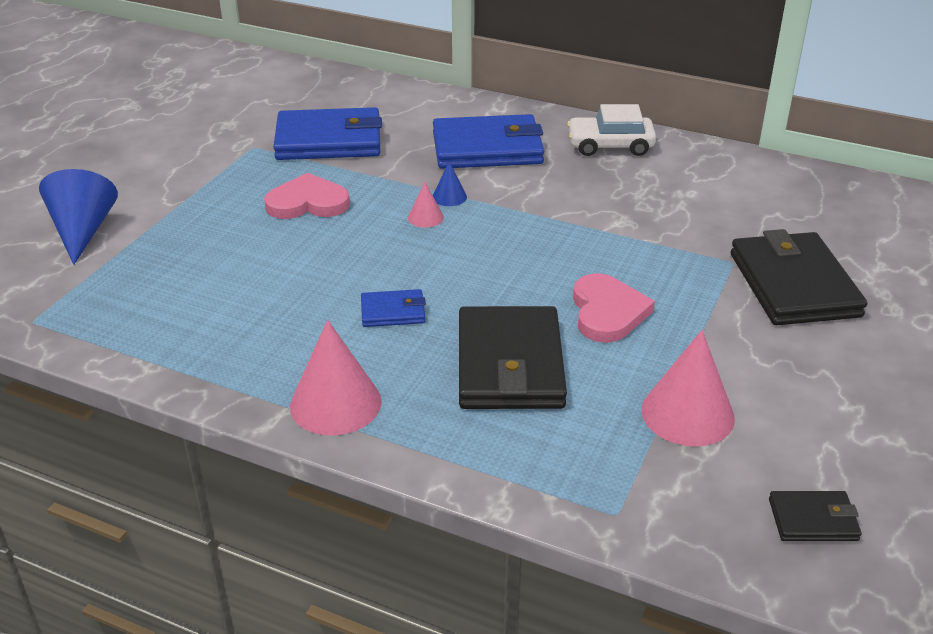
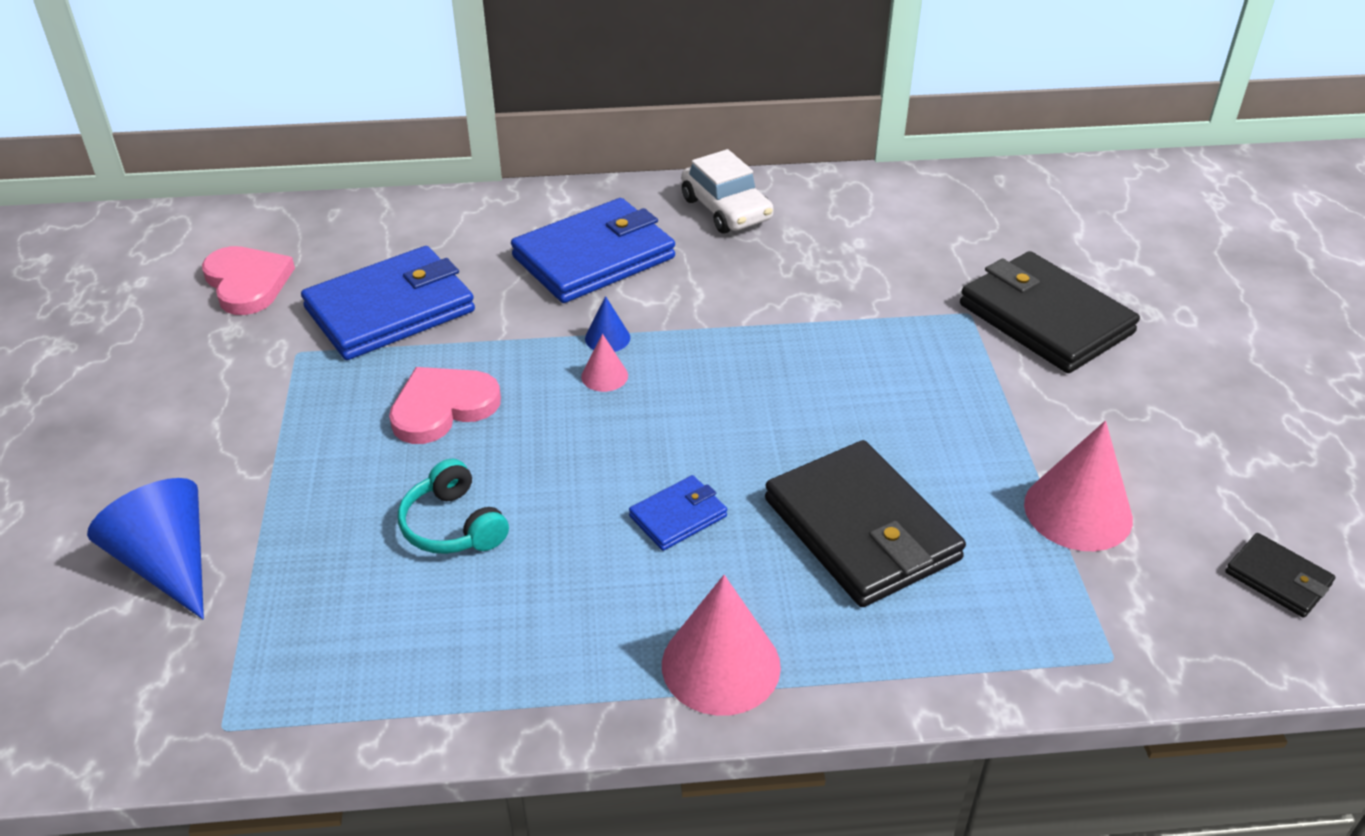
camera: 30 degrees left, 5 degrees up
white car [567,104,656,156] -> white car turned 90 degrees counterclockwise [681,149,774,234]
pink heart [573,273,655,343] -> pink heart moved to [202,246,295,315]
black wallet [769,491,862,541] -> black wallet turned 75 degrees clockwise [1225,533,1335,618]
none -> turquoise headphones [398,459,509,554]

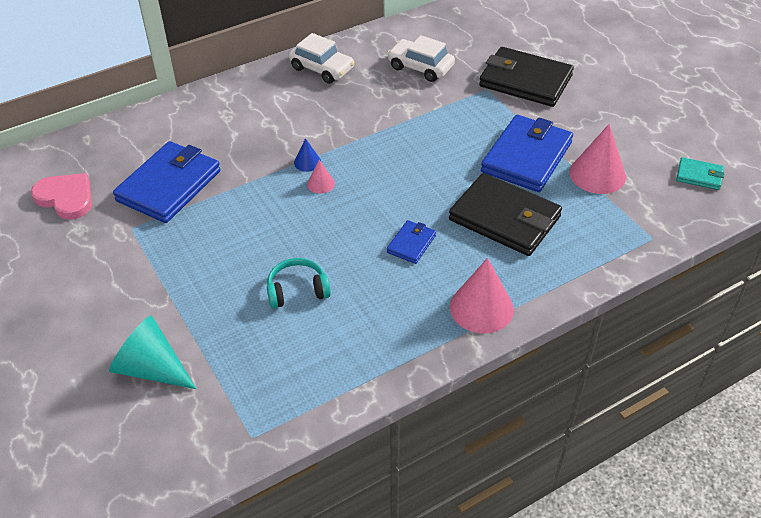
camera: 25 degrees left, 5 degrees up
blue cone [87,478,204,619] -> turquoise cone [109,316,197,389]
pink heart [389,367,501,444] -> none
turquoise headphones [398,459,509,554] -> turquoise headphones turned 135 degrees clockwise [267,258,331,308]
blue wallet [511,198,675,303] -> blue wallet moved to [481,115,573,192]
black wallet [1225,533,1335,618] -> turquoise wallet [676,157,725,190]
none -> white car [387,35,455,82]

